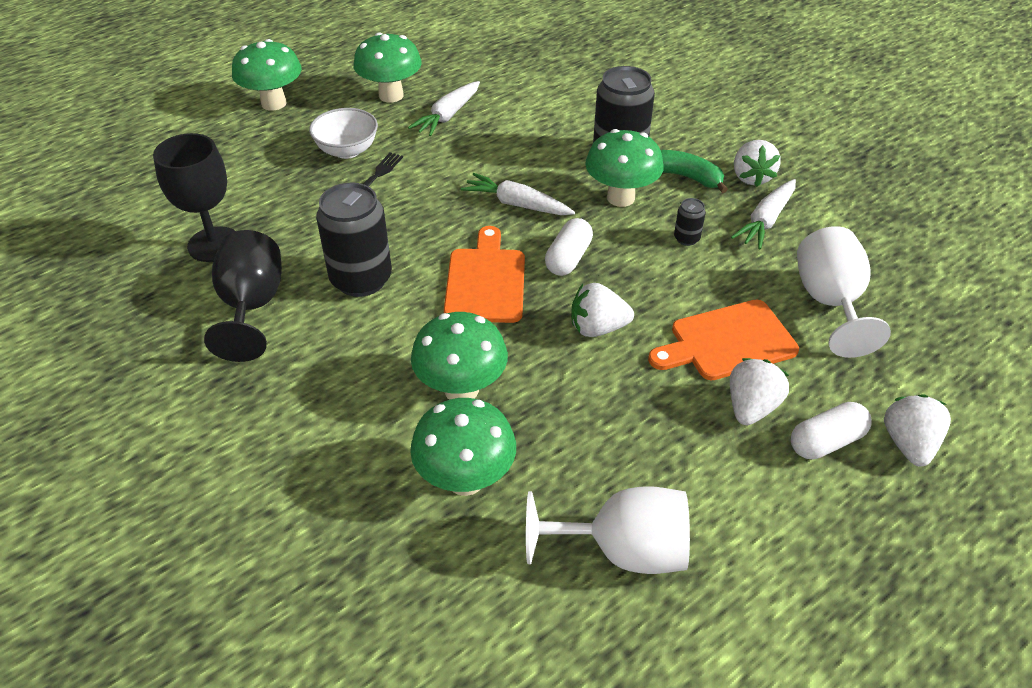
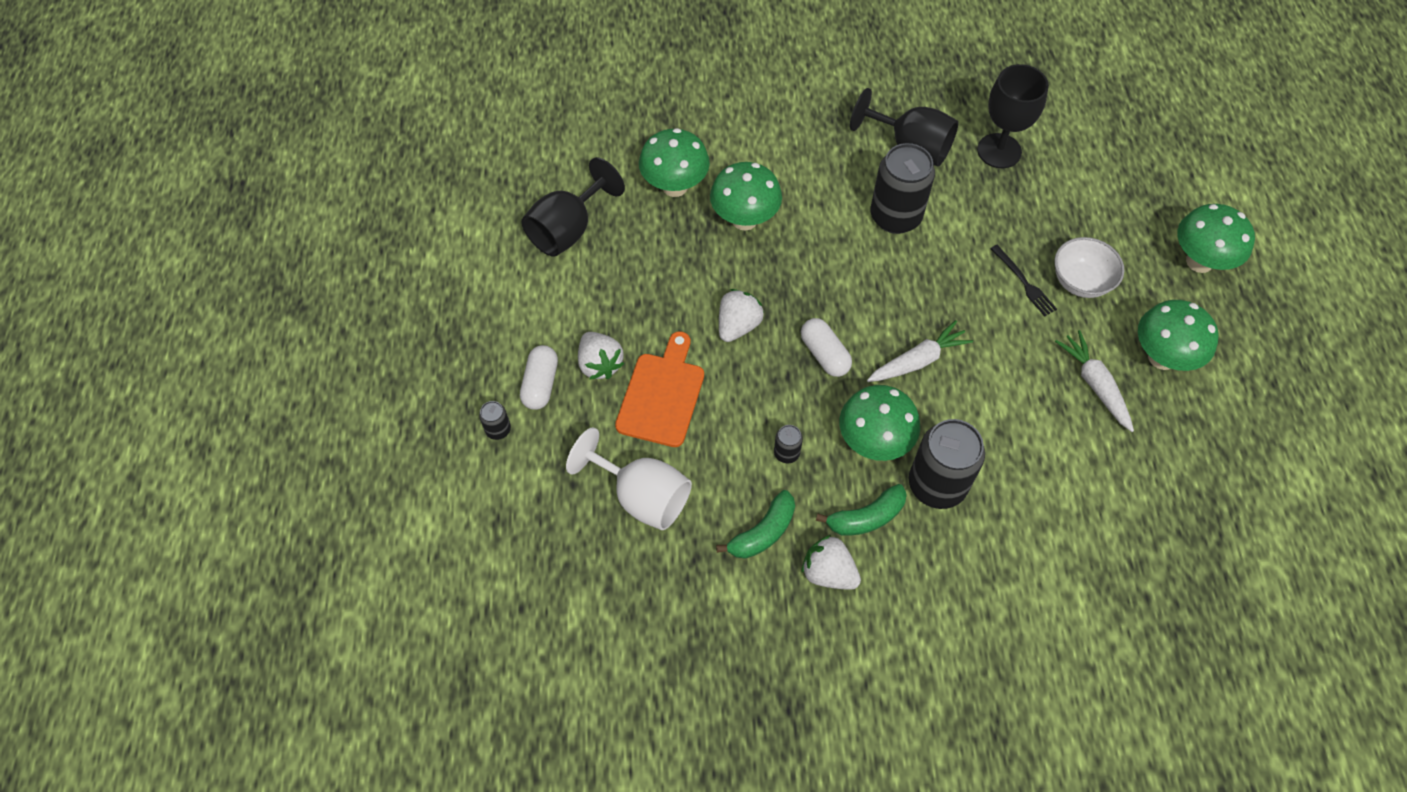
camera: 125 degrees right, 15 degrees up
orange cutting board [444,226,525,323] -> none
white goblet [526,486,690,574] -> black goblet [522,157,625,257]
white carrot [731,179,796,249] -> green banana [716,490,795,559]
white strawberry [884,394,951,467] -> black can [479,401,511,440]

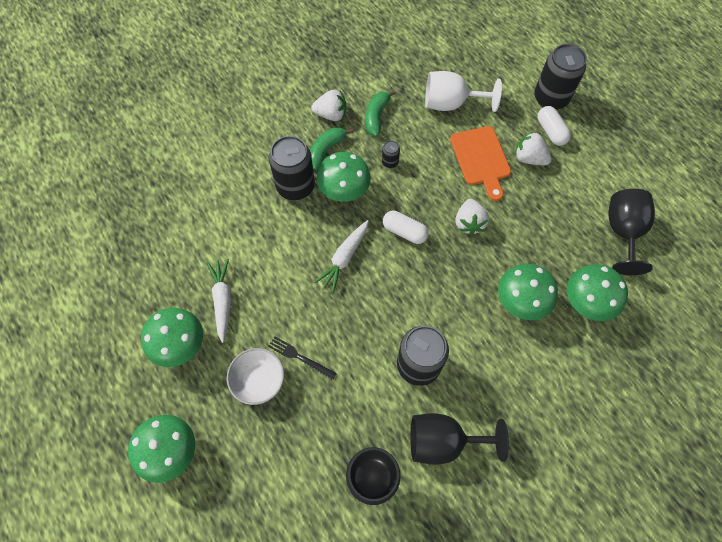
camera: 150 degrees right, 5 degrees up
black can [479,401,511,440] -> black can [534,44,587,110], size x2.25
white carrot [1055,330,1134,432] -> white carrot turned 135 degrees counterclockwise [207,259,231,343]

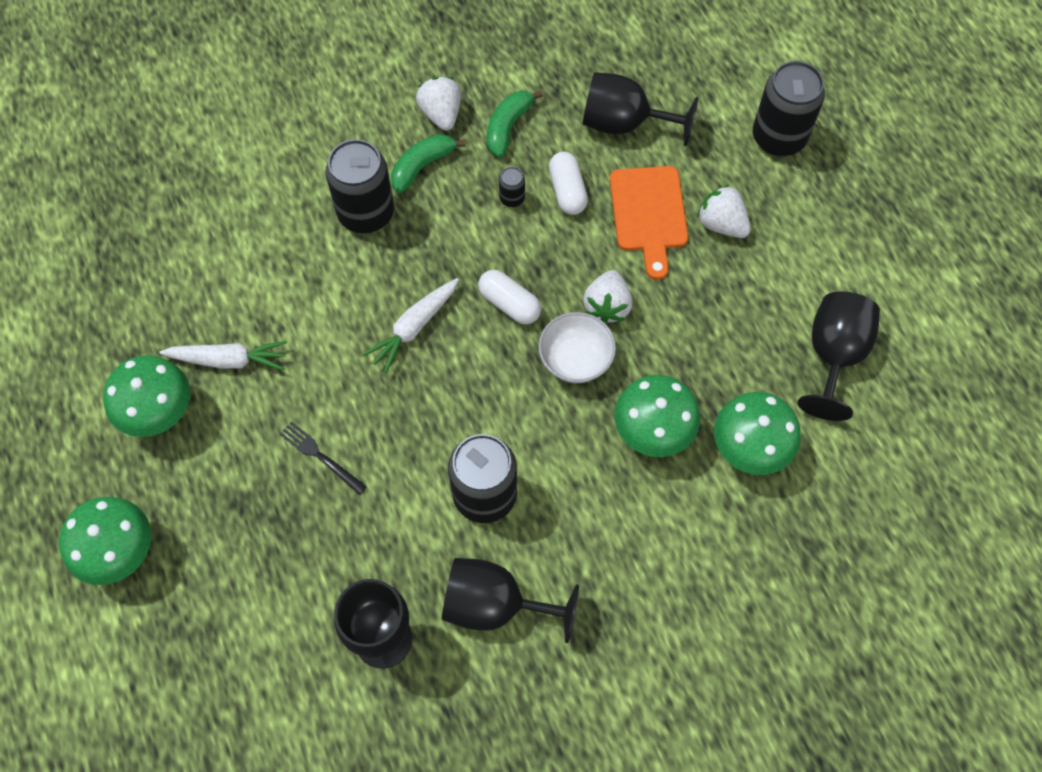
camera: 10 degrees right, 0 degrees up
white carrot [207,259,231,343] -> white carrot turned 90 degrees clockwise [159,341,287,370]
white bowl [227,348,284,405] -> white bowl moved to [538,312,616,383]
white strawberry [311,90,346,121] -> white strawberry turned 120 degrees counterclockwise [416,77,461,131]
green mushroom [317,152,371,202] -> none
white goblet [425,71,502,112] -> black goblet [582,72,698,146]
white capsule [538,106,571,146] -> white capsule moved to [549,152,588,215]

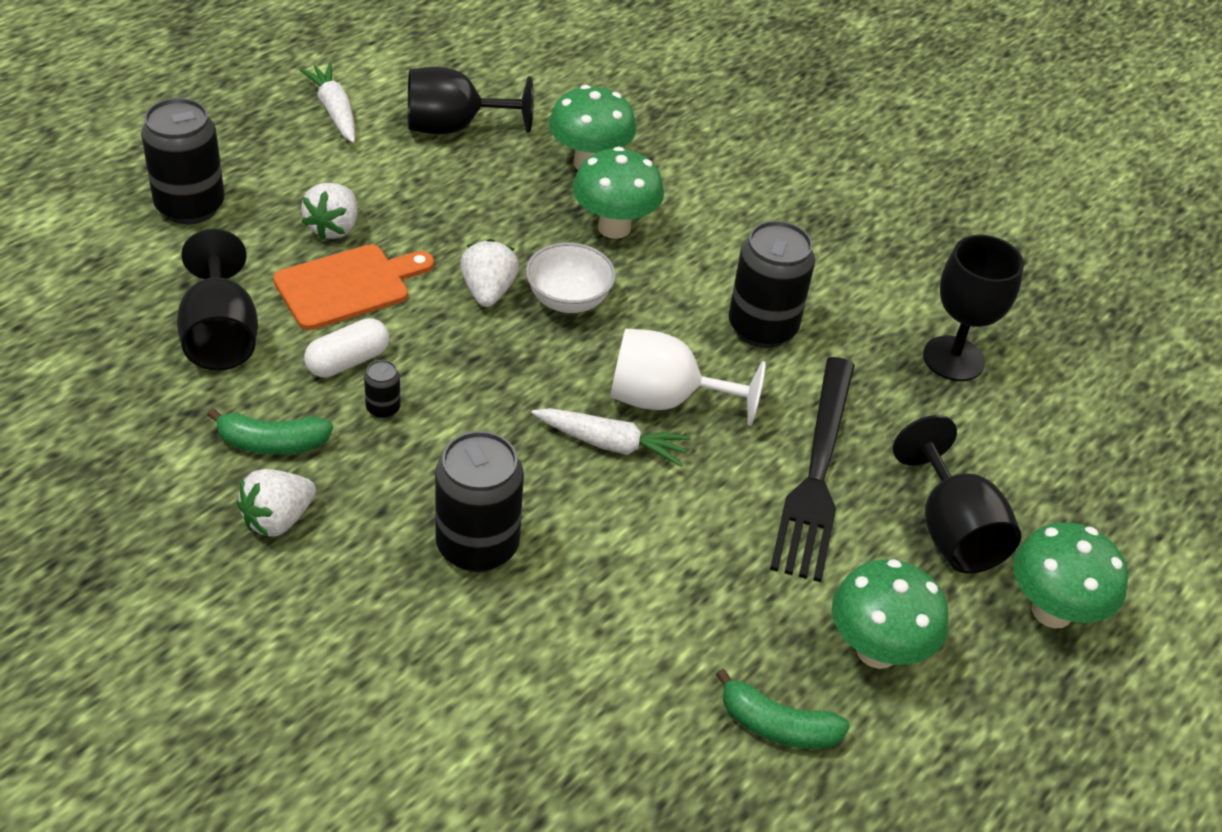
camera: 120 degrees left, 20 degrees down
white carrot [159,341,287,370] -> white carrot moved to [299,63,355,143]
black fork [280,421,367,495] -> black fork [770,357,855,582], size x2.24
green banana [391,134,466,193] -> green banana moved to [715,668,850,749]
black goblet [442,558,579,643] -> black goblet moved to [893,415,1021,573]
white capsule [478,270,541,324] -> none
white strawberry [583,270,633,324] -> white strawberry turned 75 degrees counterclockwise [460,239,519,307]
none -> white goblet [610,328,766,426]

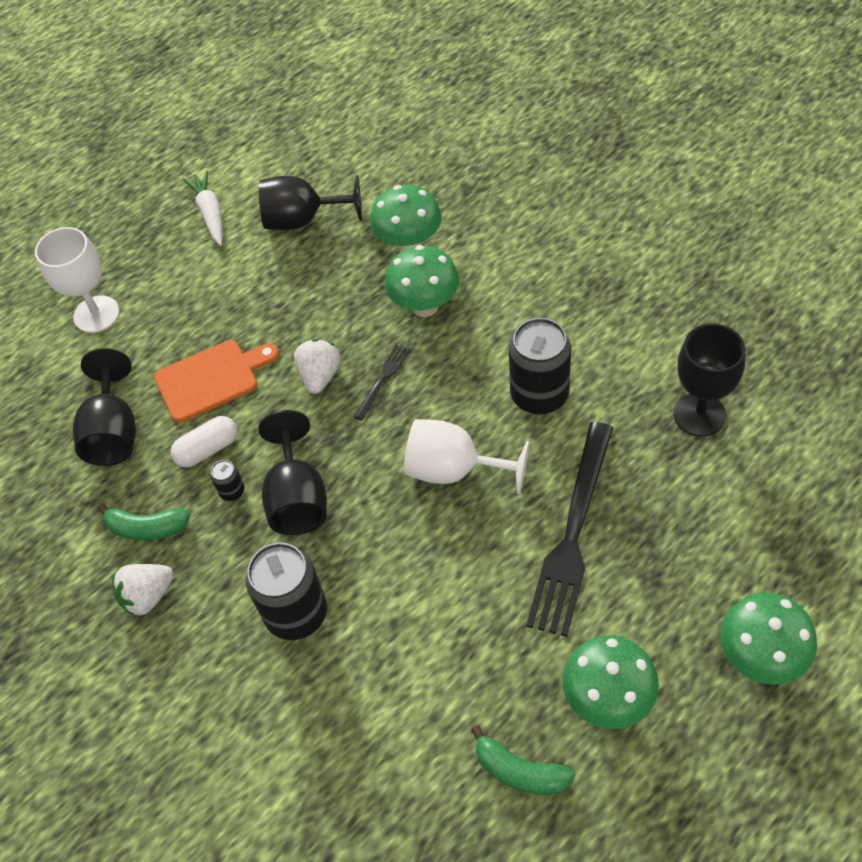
camera: 15 degrees right, 10 degrees up
black can [141,98,225,224] -> white goblet [35,227,119,333]
white strawberry [301,183,358,240] -> none
white bowl [526,243,616,313] -> black fork [354,344,410,421]
white carrot [532,408,691,466] -> none
black goblet [893,415,1021,573] -> black goblet moved to [258,410,327,535]

